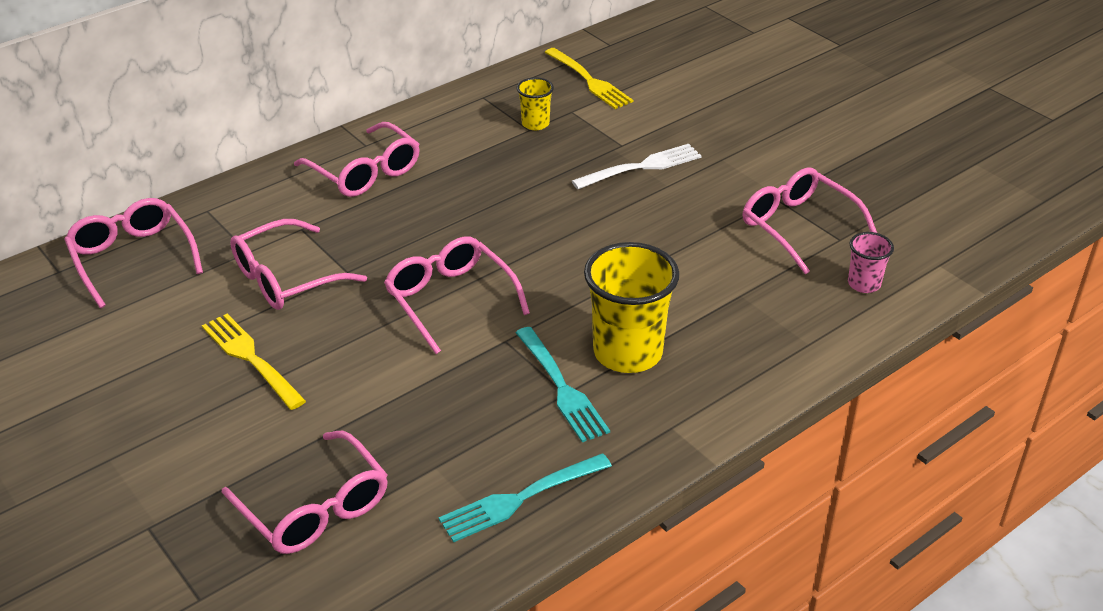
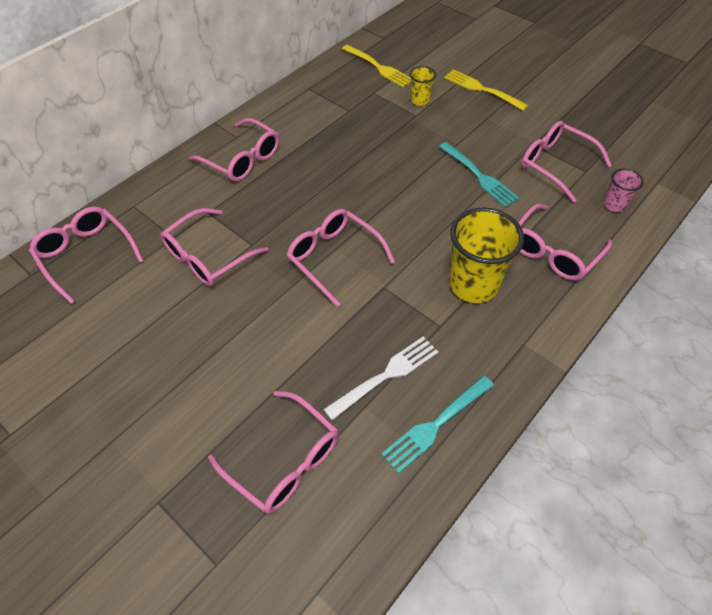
camera: 10 degrees left, 15 degrees up
yellow fork [202,314,306,410] -> yellow fork moved to [444,69,529,111]
turquoise fork [516,327,610,442] -> turquoise fork moved to [439,142,519,207]
yellow cup [517,77,554,130] -> yellow cup moved to [410,66,436,106]
white fork [572,144,701,189] -> white fork moved to [323,336,438,420]
none -> pink glasses [518,204,612,280]

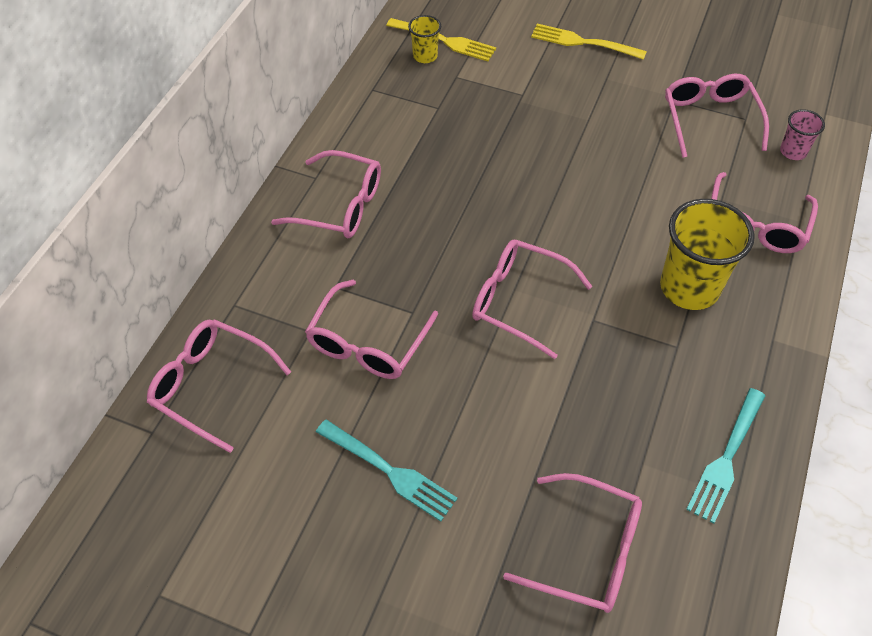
camera: 20 degrees left, 0 degrees up
white fork [323,336,438,420] -> none
yellow cup [410,66,436,106] -> yellow cup moved to [408,15,441,63]
turquoise fork [439,142,519,207] -> turquoise fork moved to [316,419,458,521]
pink glasses [521,121,612,203] -> pink glasses turned 60 degrees clockwise [665,74,769,158]

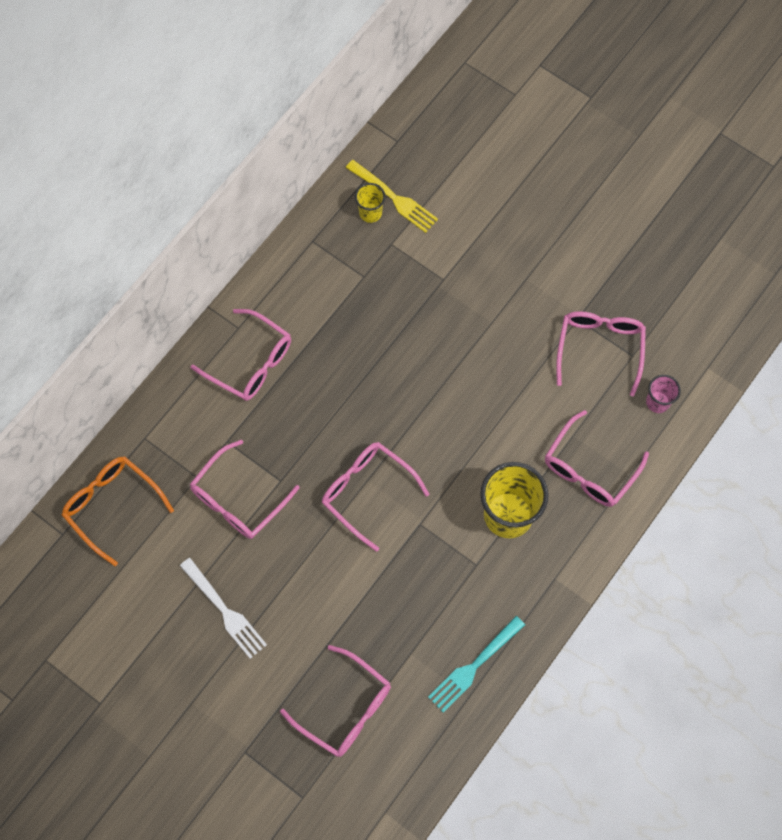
camera: 15 degrees right, 15 degrees up
pink glasses [147,319,291,453] -> orange glasses [62,456,174,566]
turquoise fork [316,419,458,521] -> white fork [180,558,267,659]
yellow fork [531,24,647,60] -> none

